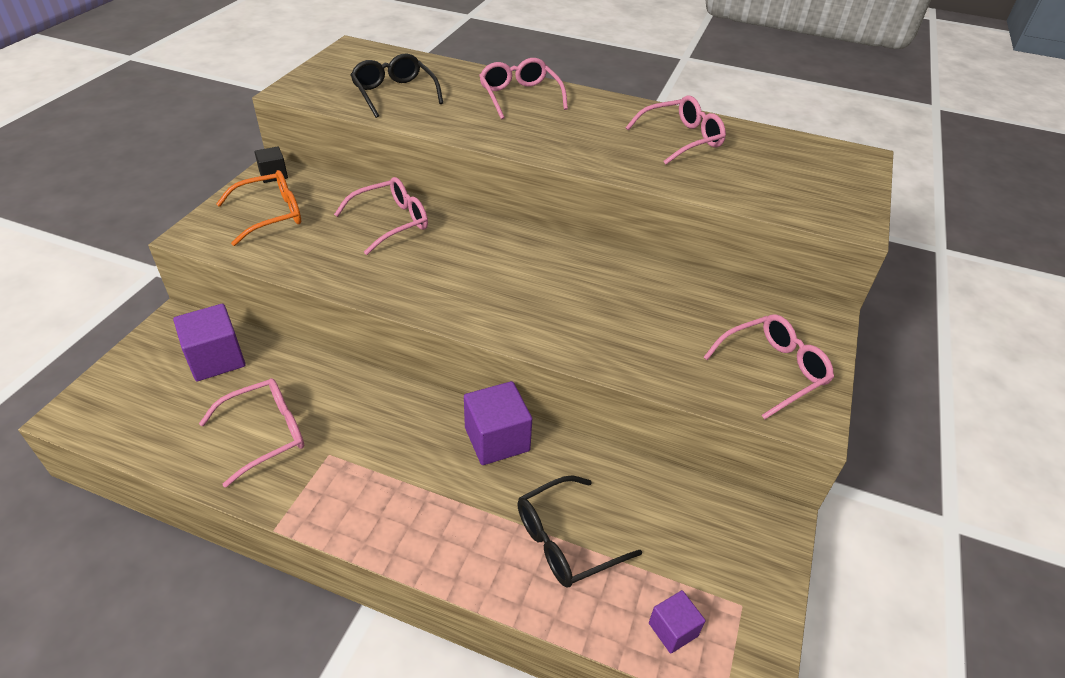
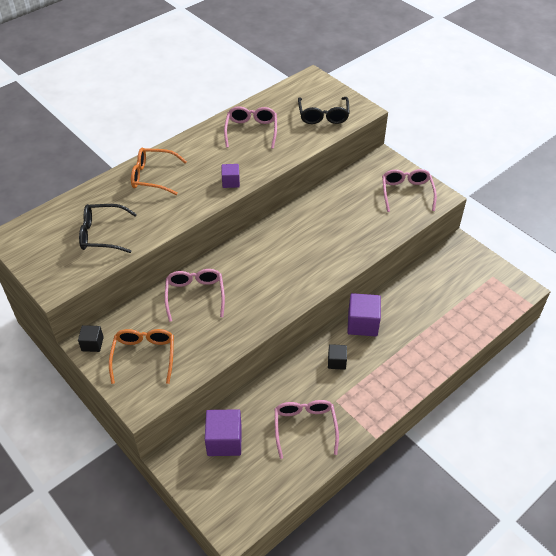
camera: 60 degrees left, 5 degrees up
pink glasses [479,58,568,120] -> orange glasses [131,148,187,195]
black glasses [517,475,642,587] -> black glasses moved to [298,97,350,124]
purple cube [649,590,706,654] -> purple cube moved to [222,164,240,188]
none -> black cube [328,344,347,370]

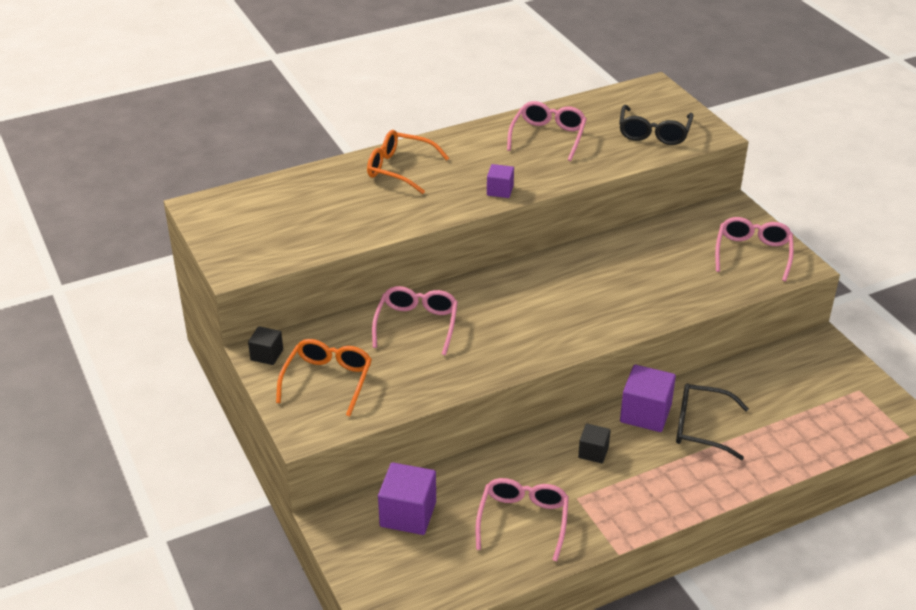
camera: 15 degrees right, 10 degrees down
black glasses [79,204,137,253] -> black glasses moved to [676,383,749,460]

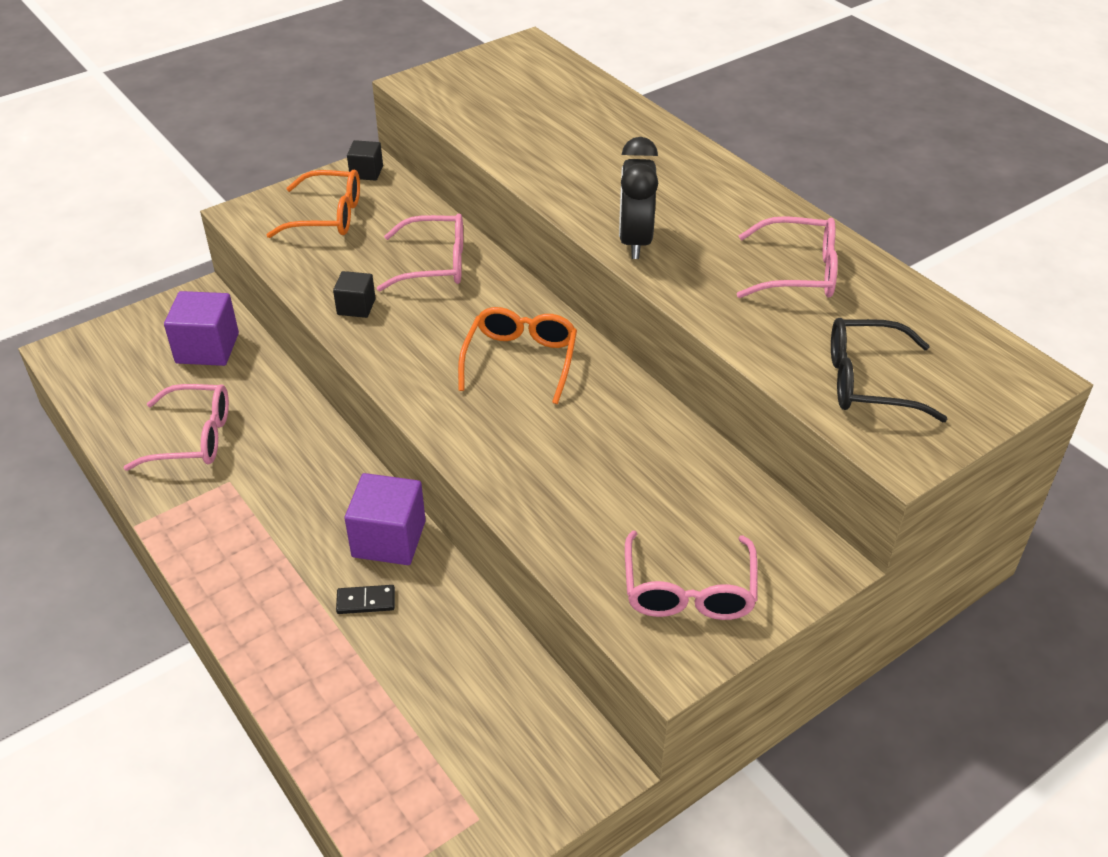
camera: 80 degrees right, 5 degrees up
orange glasses [367,130,449,194] -> orange glasses moved to [458,307,577,404]
purple cube [487,164,514,198] -> black clock [619,137,658,259]
black cube [578,424,611,463] -> black cube moved to [333,271,376,318]
black glasses [676,383,749,460] -> black domino [336,585,395,614]
pink glasses [715,217,794,281] -> pink glasses turned 90 degrees clockwise [625,531,758,620]

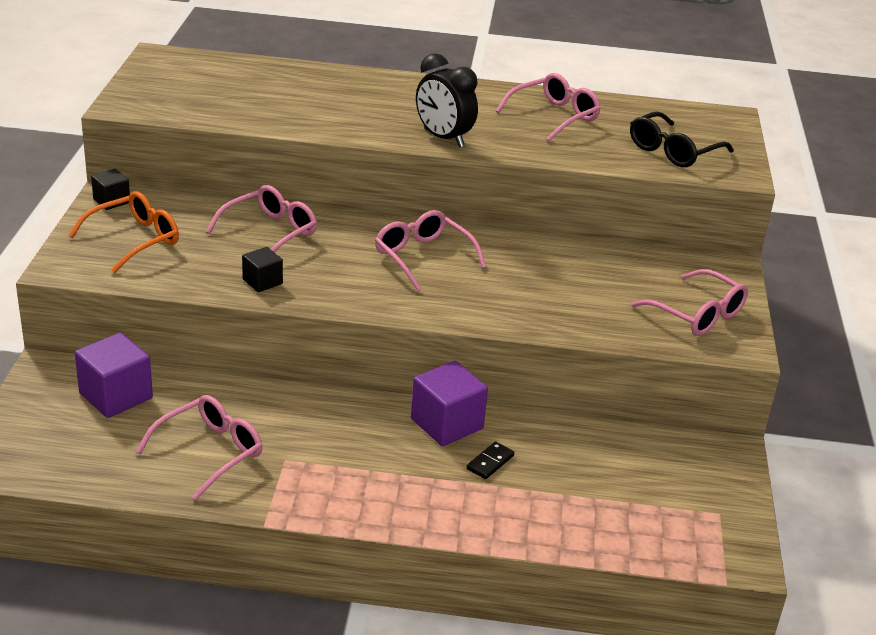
camera: 50 degrees left, 10 degrees down
orange glasses [458,307,577,404] -> pink glasses [375,210,486,291]

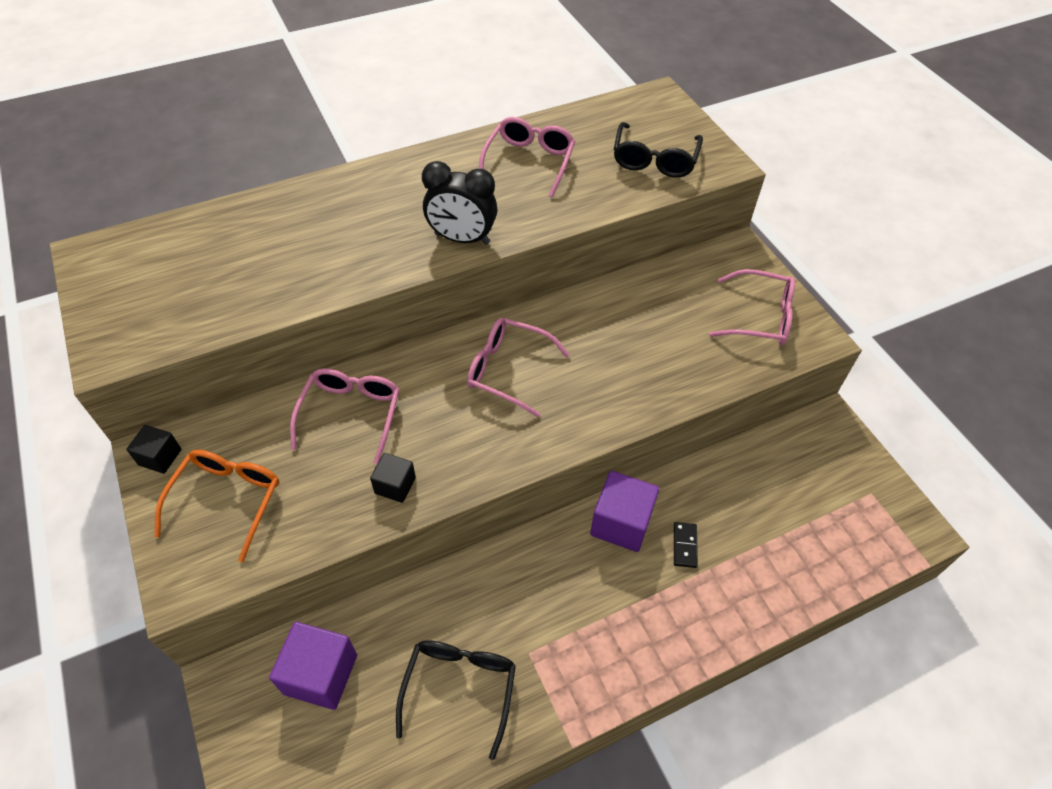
camera: 30 degrees left, 20 degrees up
pink glasses [136,395,263,500] -> black glasses [396,640,516,760]

